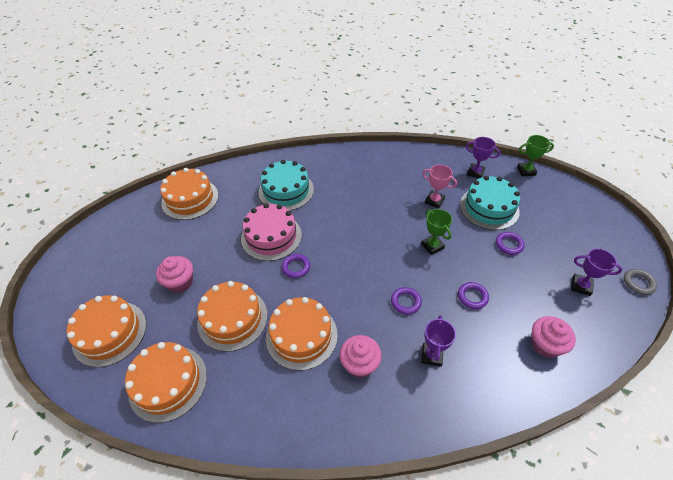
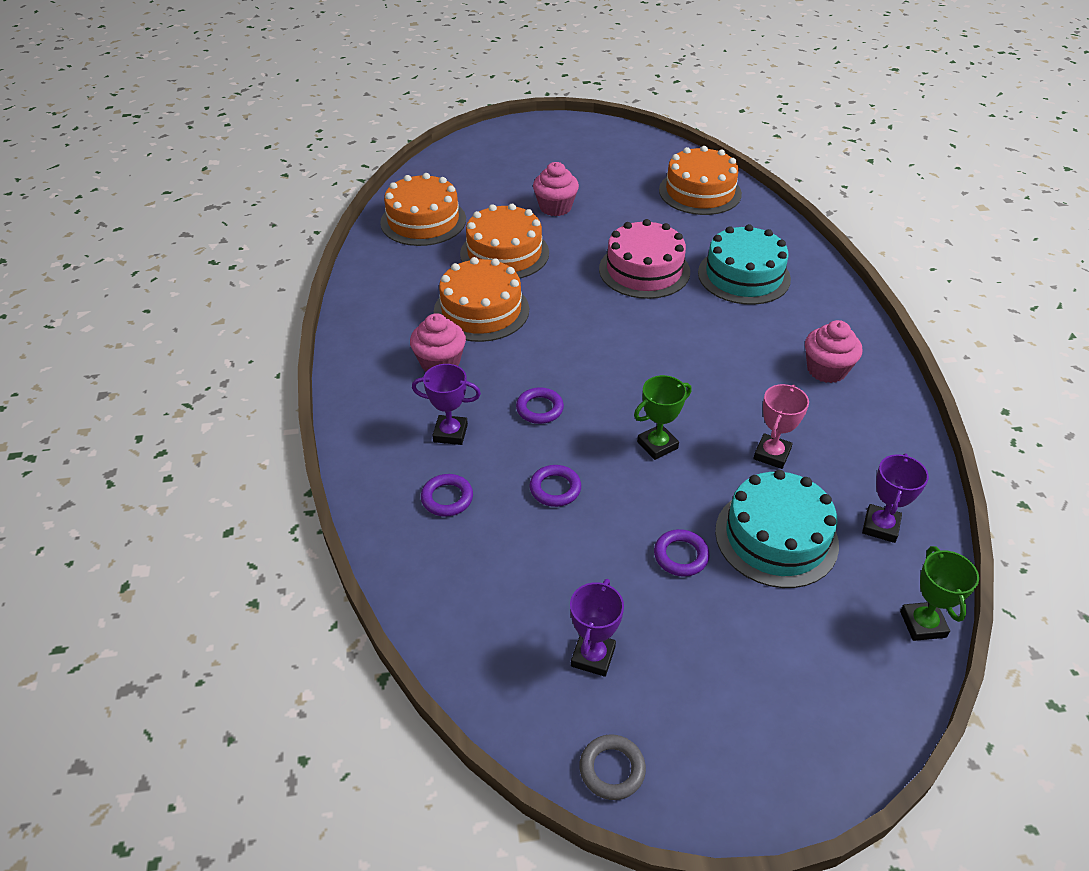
camera: 85 degrees right, 5 degrees down
orange cake [67,295,146,367] -> none
purple ring [281,254,310,278] -> purple ring moved to [421,474,473,517]
pink cupcake [531,316,576,358] -> pink cupcake moved to [805,320,862,383]

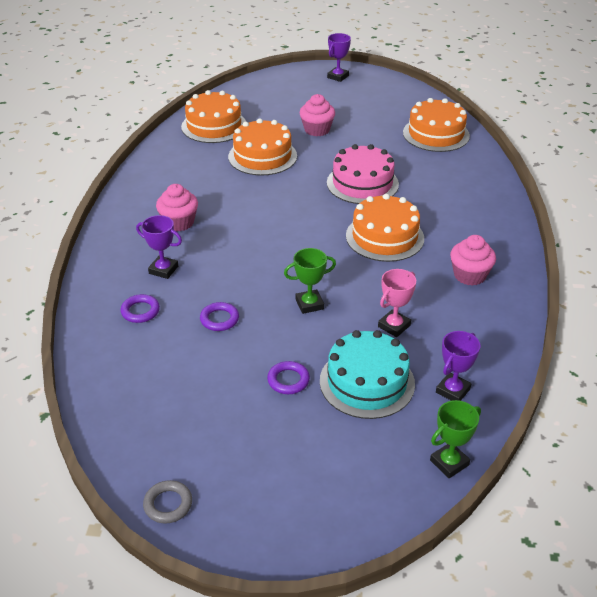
camera: 15 degrees right, 5 degrees down
orange cake [434,257,529,342] -> orange cake moved to [346,194,424,262]
purple ring [516,387,564,424] -> none
purple trophy [570,579,624,677] -> purple trophy moved to [327,33,351,82]
turquoise cake [698,224,791,305] -> none
green trophy [900,546,979,641] -> green trophy turned 45 degrees clockwise [430,400,481,478]

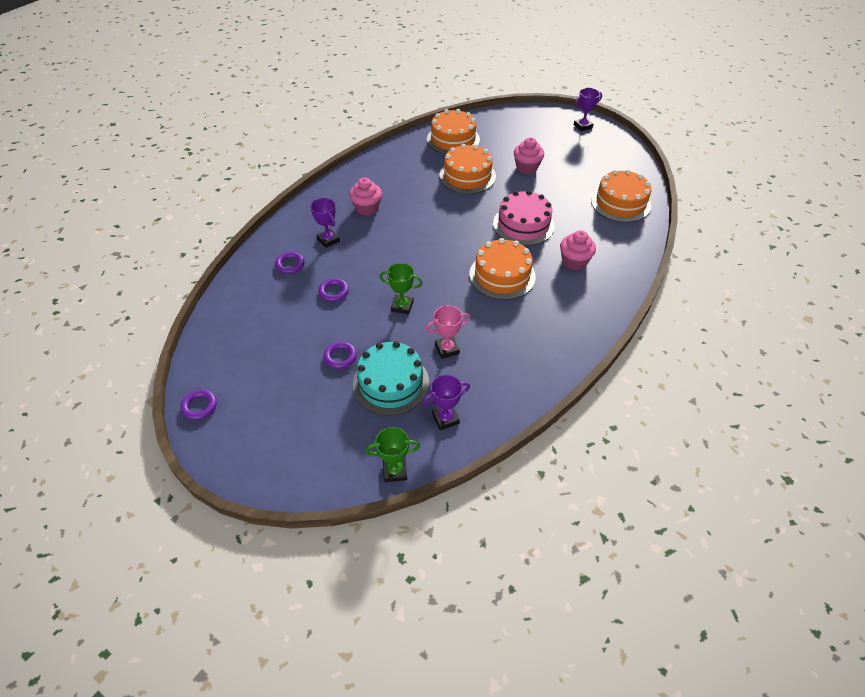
camera: 30 degrees right, 10 degrees up
grey ring [143,480,192,524] -> purple ring [181,389,217,420]
pink cupcake [450,235,496,286] -> pink cupcake moved to [560,230,596,270]

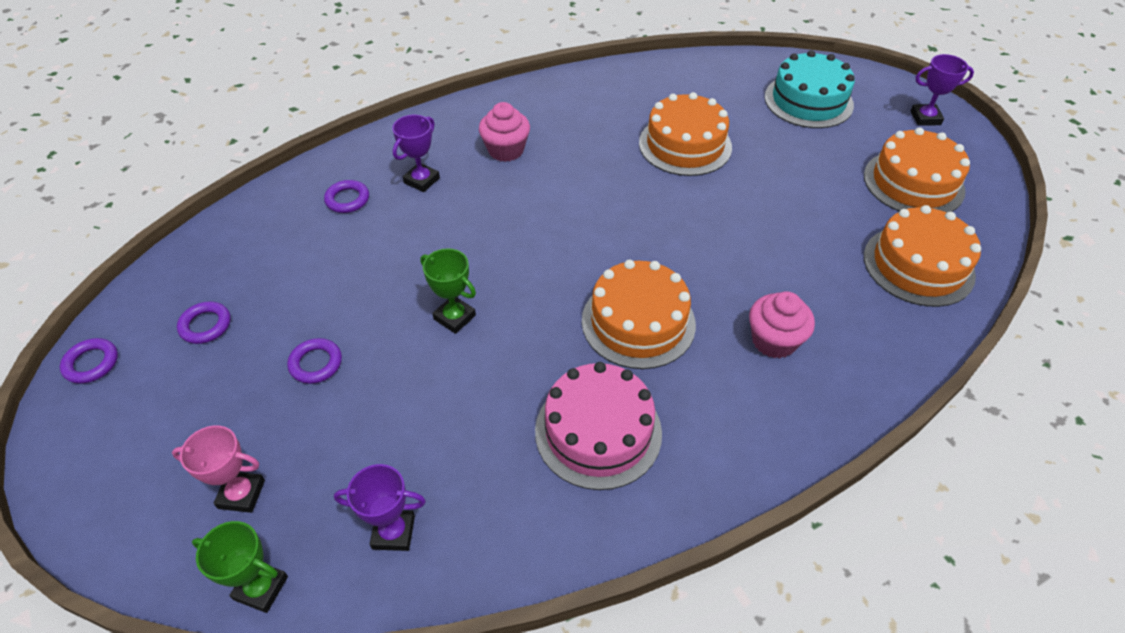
camera: 25 degrees right, 0 degrees up
purple trophy [310,198,340,248] -> purple trophy turned 45 degrees clockwise [392,115,440,192]
purple ring [318,278,349,302] -> purple ring moved to [177,301,231,344]
turquoise cake [353,341,429,416] -> turquoise cake moved to [765,50,855,128]
pink trophy [426,305,470,359] -> pink trophy moved to [172,425,265,513]
orange cake [427,109,480,154] -> orange cake moved to [864,127,970,212]
pink cake [493,190,555,246] -> pink cake moved to [535,362,662,490]
pink cupcake [514,137,544,174] -> none

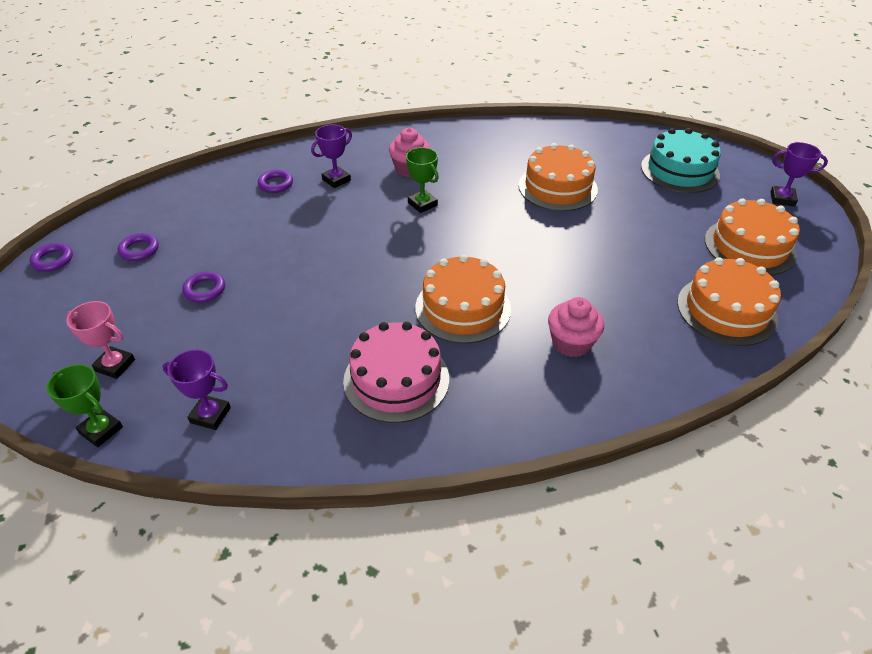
camera: 15 degrees right, 5 degrees down
green trophy [420,248,476,334] -> green trophy moved to [406,147,439,213]

